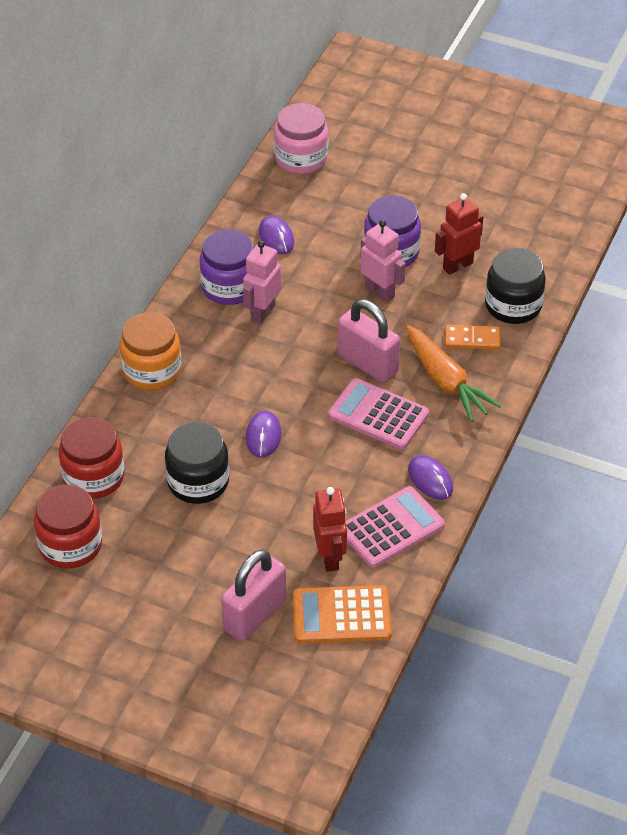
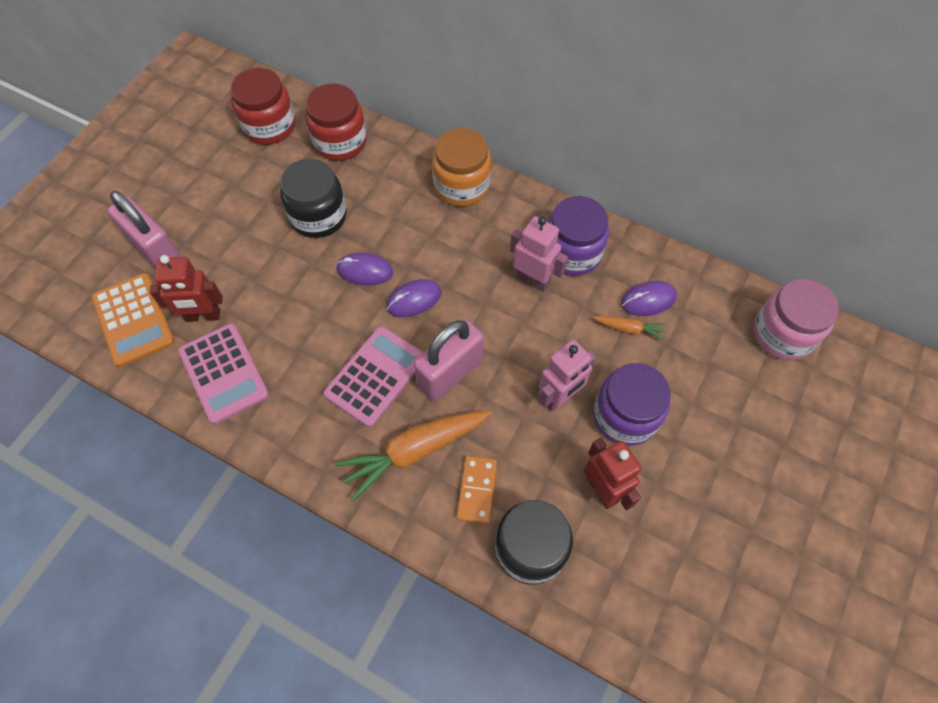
camera: 95 degrees right, 15 degrees up
orange calculator [293,585,392,643] -> orange calculator turned 150 degrees clockwise [92,273,175,367]
purple mouse [408,455,453,500] -> purple mouse moved to [386,279,442,317]
none -> orange carrot [593,316,666,340]

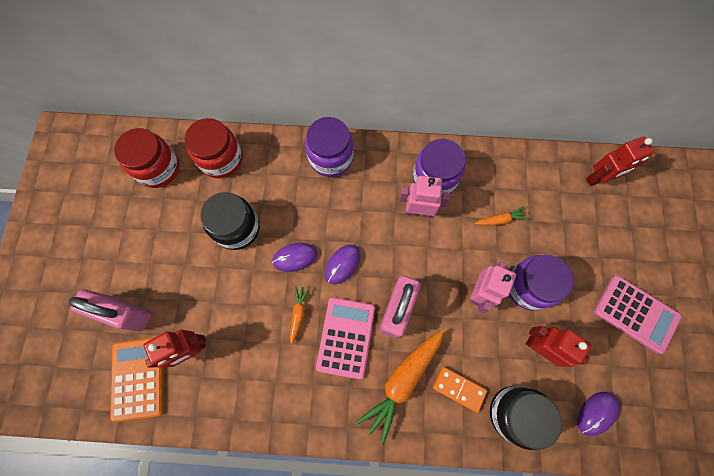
camera: 25 degrees left, 10 degrees up
orange calculator [92,273,175,367] -> orange calculator turned 135 degrees counterclockwise [110,337,164,422]
pink calculator [178,323,269,424] -> pink calculator moved to [594,275,681,354]
orange jar [432,128,491,206] -> purple jar [305,117,354,177]
orange domino [457,456,497,524] -> orange domino turned 45 degrees counterclockwise [433,367,487,413]
purple mouse [621,281,677,316] -> purple mouse moved to [577,392,619,436]
pink jar [753,279,839,360] -> red robot [586,136,654,186]
none -> orange carrot [290,286,310,344]

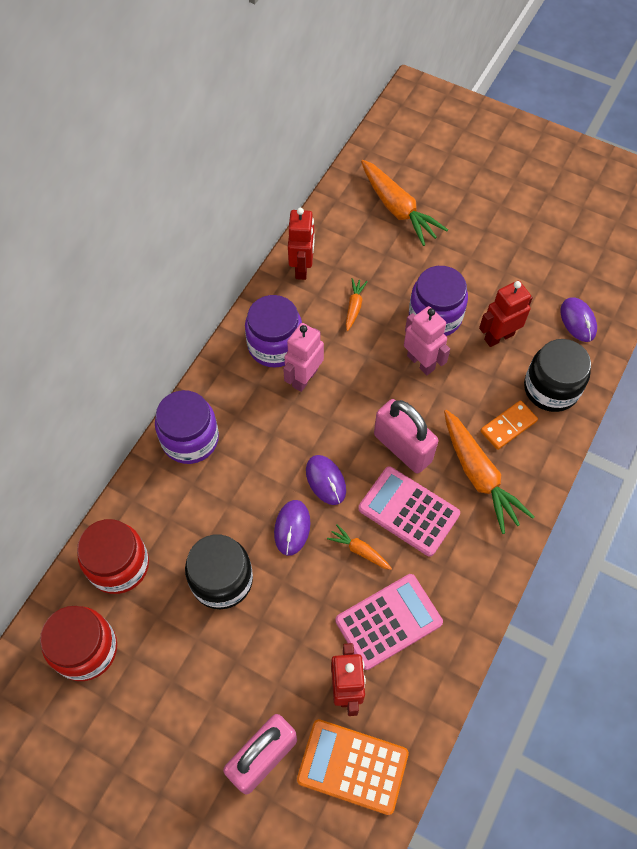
camera: 65 degrees left, 10 degrees down
red robot [586,136,654,186] -> red robot moved to [288,208,315,280]
pink calculator [594,275,681,354] -> pink calculator moved to [335,574,443,670]
none -> orange carrot [361,160,448,246]

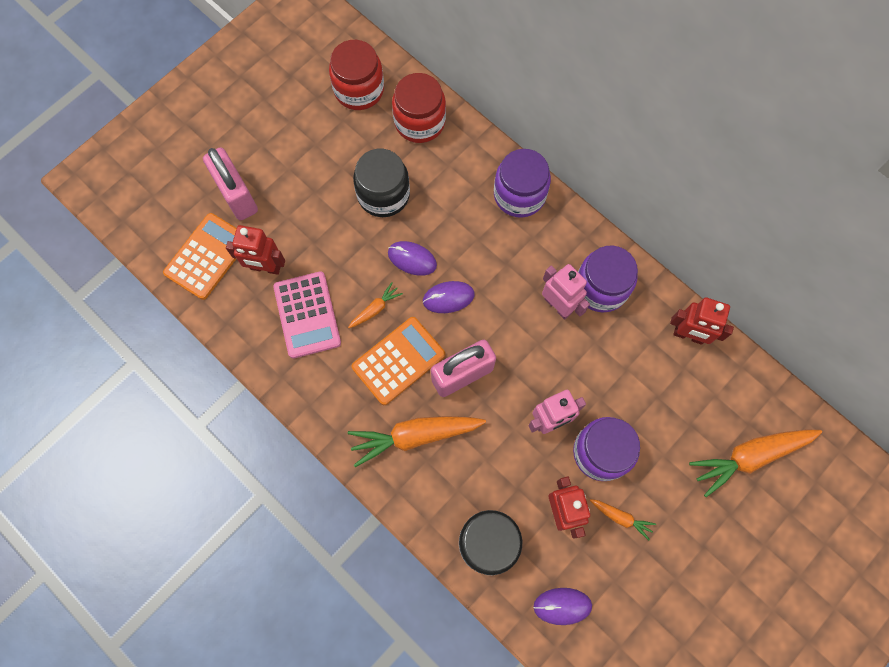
camera: 105 degrees right, 10 degrees up
orange carrot [346,278,368,331] -> orange carrot moved to [590,499,656,540]
pink calculator [358,466,460,557] -> orange calculator [352,317,445,405]
orange domino [480,400,538,450] -> none

